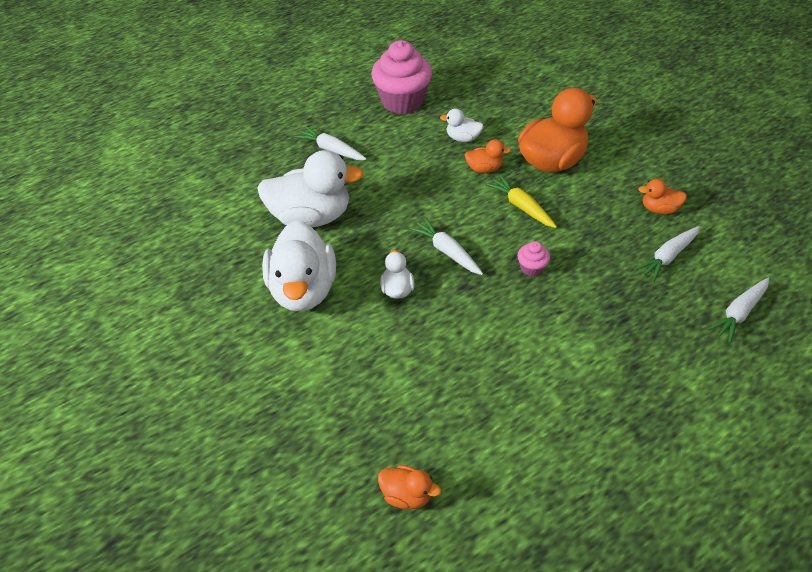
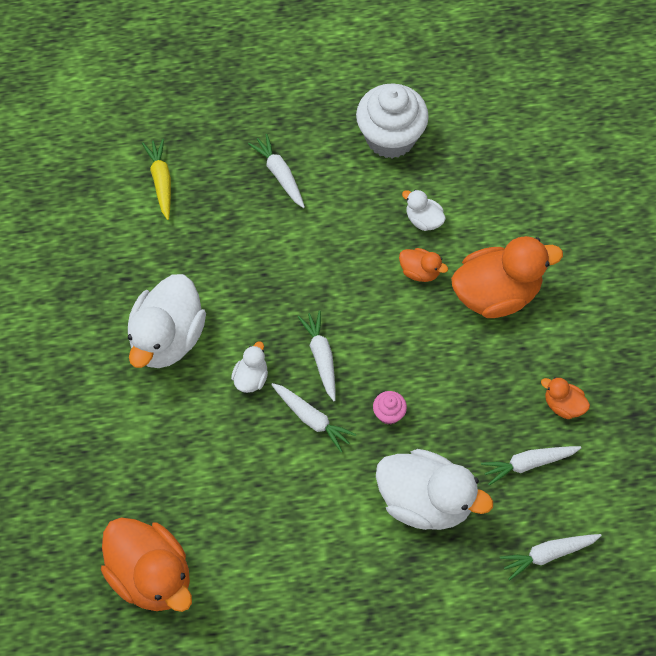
camera: 25 degrees right, 15 degrees up
white duck [257,150,364,227] -> white duck moved to [376,449,493,530]
pink cupcake [371,40,432,114] -> white cupcake [356,84,429,158]
orange duck [378,465,441,509] -> orange duck [101,517,192,612], size x2.14
yellow carrot [486,175,557,228] -> yellow carrot moved to [142,139,171,220]
none -> white carrot [271,383,356,452]

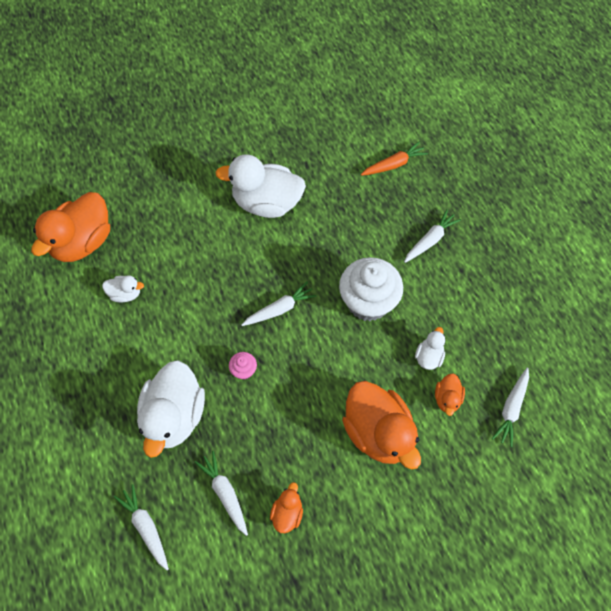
camera: 75 degrees right, 0 degrees up
yellow carrot [142,139,171,220] -> orange carrot [361,141,428,176]
white duck [231,342,268,393] -> white duck moved to [102,275,144,302]
white carrot [271,383,356,452] -> white carrot moved to [492,367,529,447]
white cupcake [356,84,429,158] -> white cupcake moved to [339,257,403,321]
orange duck [399,248,448,282] -> orange duck moved to [435,373,465,416]

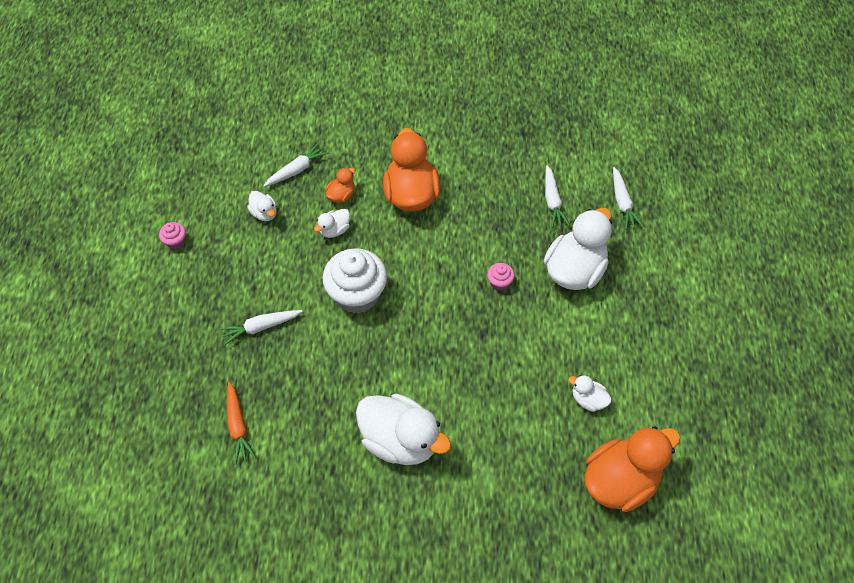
camera: 155 degrees left, 5 degrees down
white carrot [242,282,317,326] -> none
orange duck [270,482,303,533] -> none
orange carrot [361,141,428,176] -> orange carrot turned 105 degrees counterclockwise [227,382,256,464]
none -> pink cupcake [159,222,186,249]
none -> white duck [247,191,277,221]

